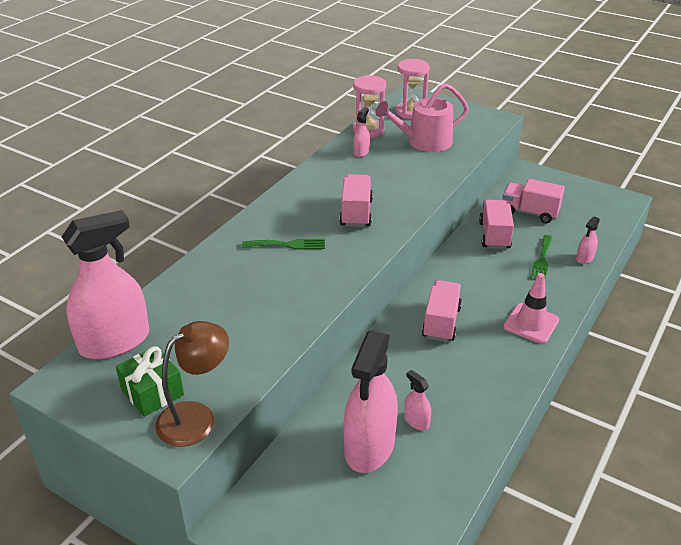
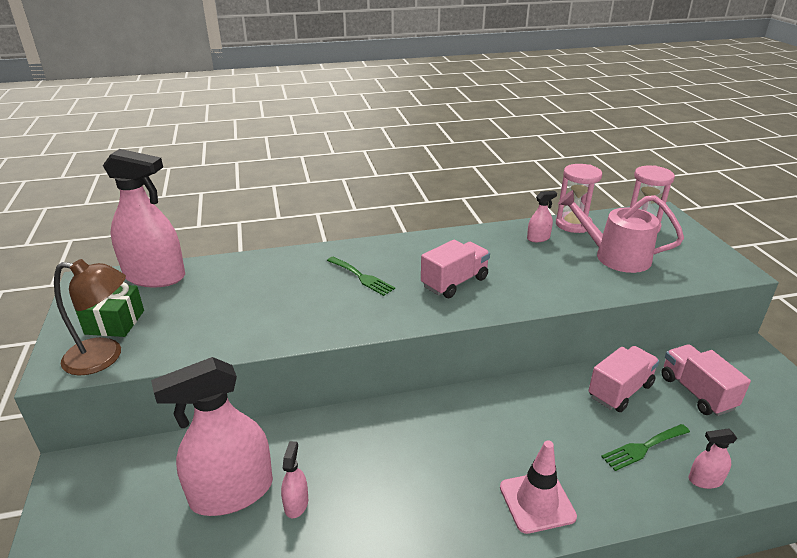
camera: 45 degrees right, 5 degrees down
pink truck [422,280,462,342] -> none

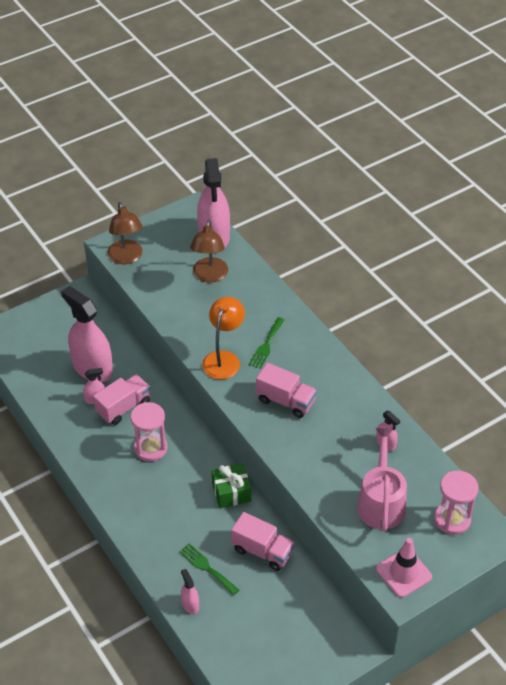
camera: 70 degrees right, 15 degrees up
green gift [75,282,144,337] -> green gift moved to [212,463,251,508]
pink traffic cone [500,441,577,534] -> pink traffic cone moved to [376,538,432,598]
pink hourglass [556,164,602,233] -> pink hourglass moved to [131,402,167,462]
pink truck [661,344,751,416] -> pink truck moved to [93,374,150,425]
none -> brown lamp [190,220,228,283]
none -> orange lamp [202,297,245,380]

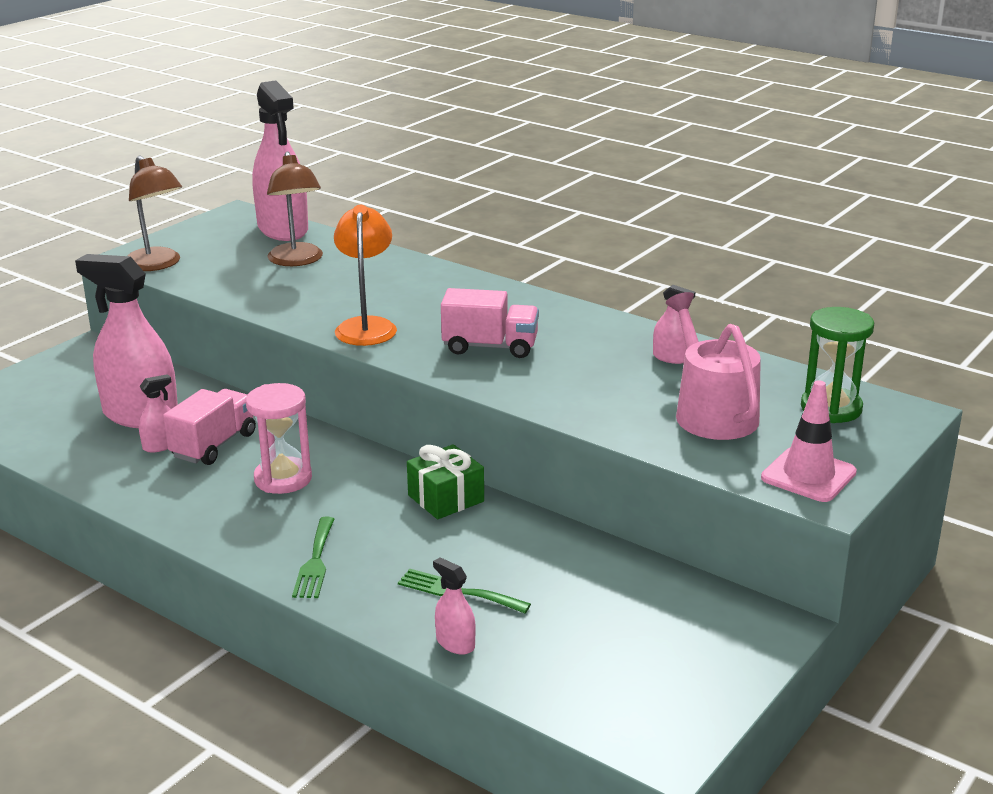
camera: 20 degrees left, 20 degrees down
pink truck [231,512,295,571] -> none
green fork [249,317,284,369] -> green fork moved to [292,517,334,598]
pink hourglass [434,470,478,535] -> green hourglass [801,307,874,423]

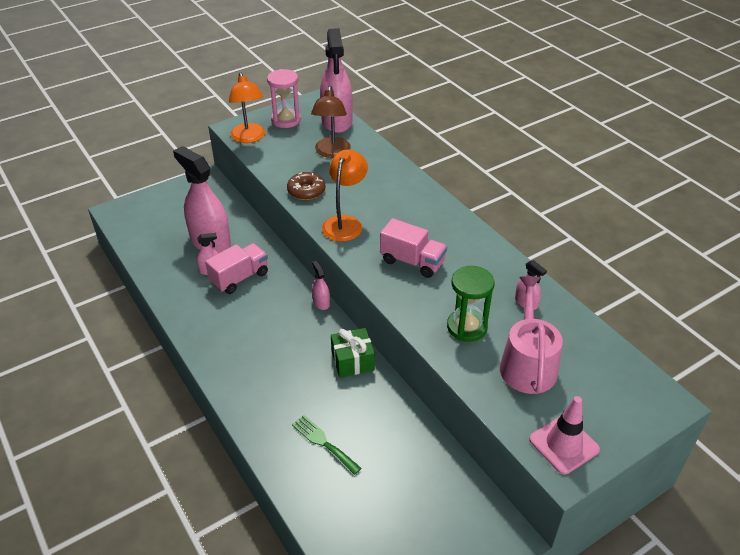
camera: 20 degrees right, 15 degrees up
brown lamp [128,155,182,271] -> orange lamp [229,72,265,143]
pink hourglass [246,383,312,494] -> pink hourglass moved to [267,69,301,128]
green fork [292,517,334,598] -> none
pink spray bottle [433,557,476,655] -> pink spray bottle moved to [312,261,330,310]
green hourglass [801,307,874,423] -> green hourglass moved to [447,266,495,342]
none -> brown donut [287,172,325,200]

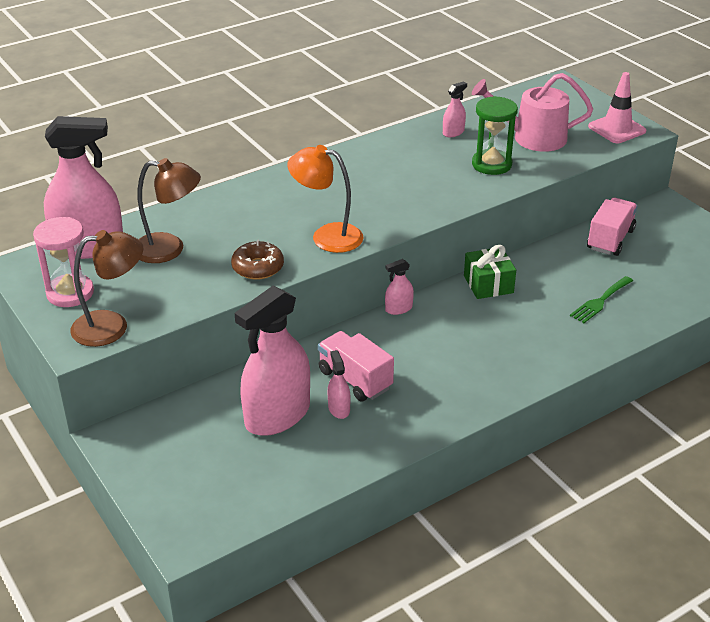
camera: 90 degrees left, 5 degrees down
orange lamp [229,72,265,143] -> brown lamp [70,230,143,347]
pink truck [380,218,447,278] -> pink truck moved to [587,198,638,256]

